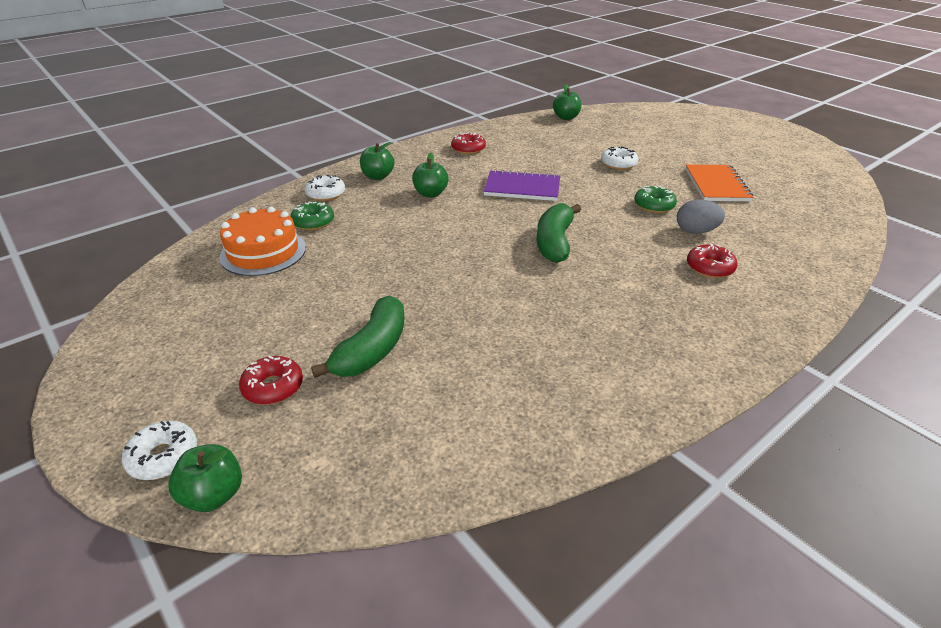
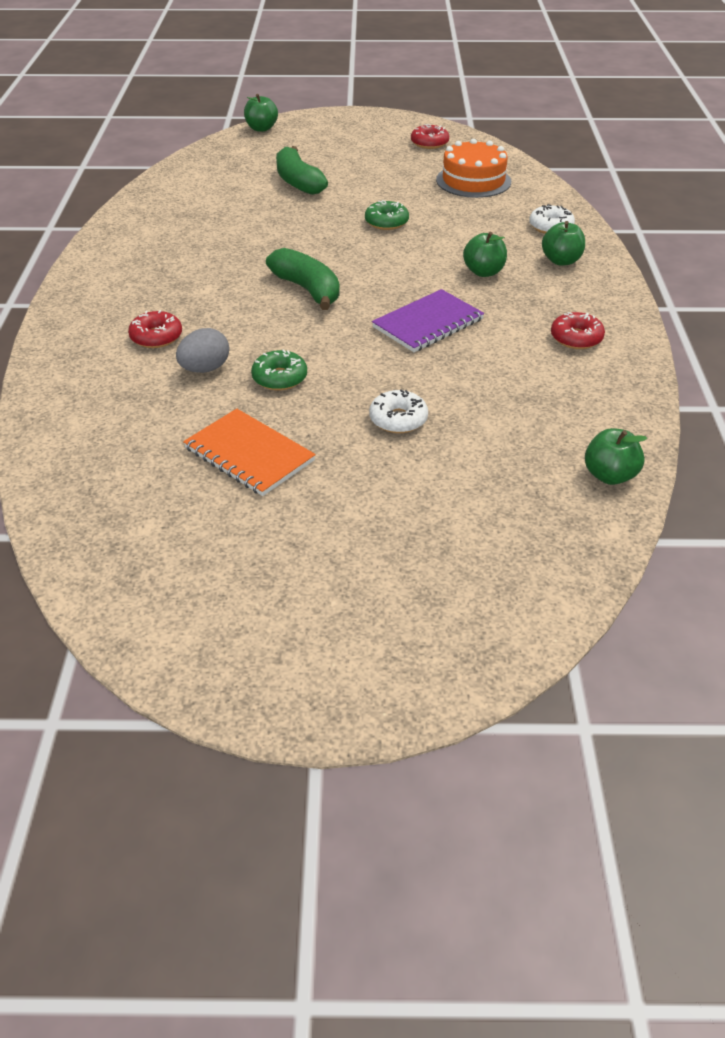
camera: 130 degrees right, 5 degrees up
white donut [122,421,197,480] -> none
red donut [239,356,303,405] -> red donut moved to [411,124,449,149]
green donut [290,201,334,230] -> green donut moved to [365,200,409,230]

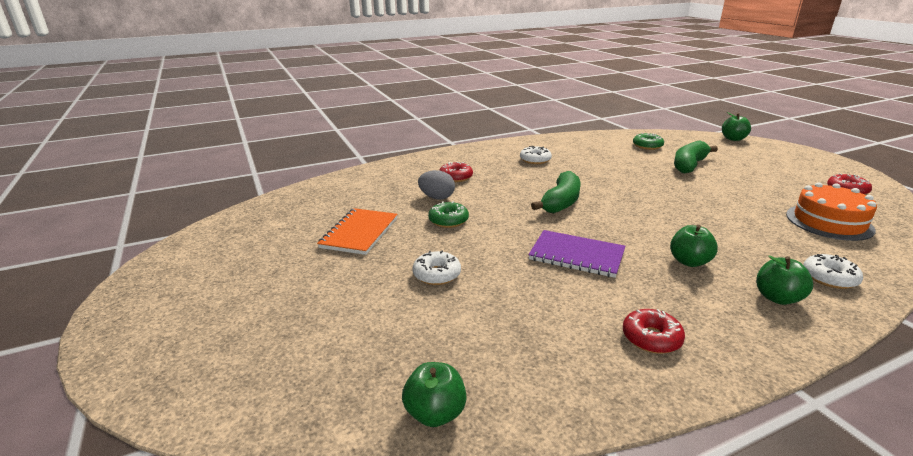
camera: 65 degrees right, 15 degrees down
green donut [365,200,409,230] -> green donut moved to [633,133,664,150]
none -> white donut [520,146,552,164]

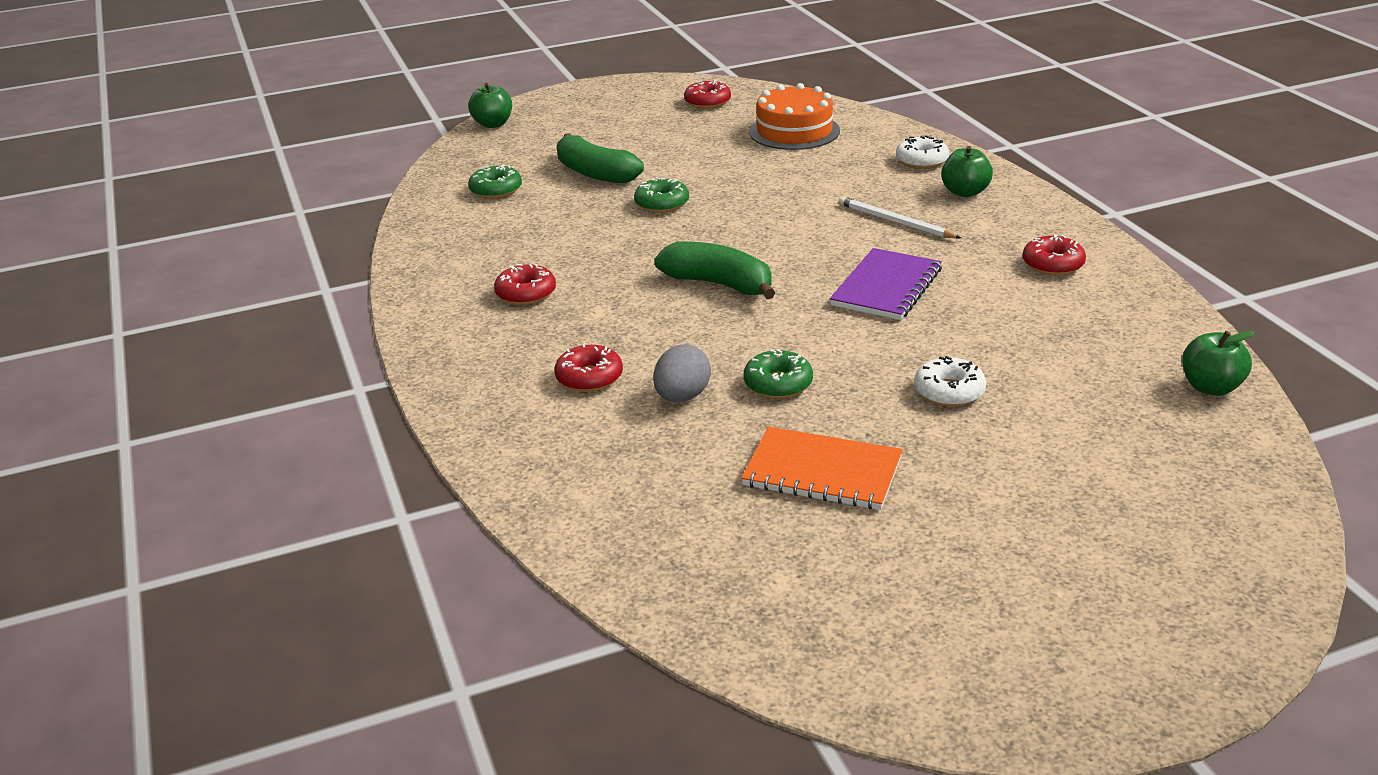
camera: 85 degrees left, 5 degrees up
white donut [520,146,552,164] -> red donut [494,264,556,305]
green apple [670,225,718,267] -> white pencil [838,196,961,239]
none -> green donut [634,178,689,213]

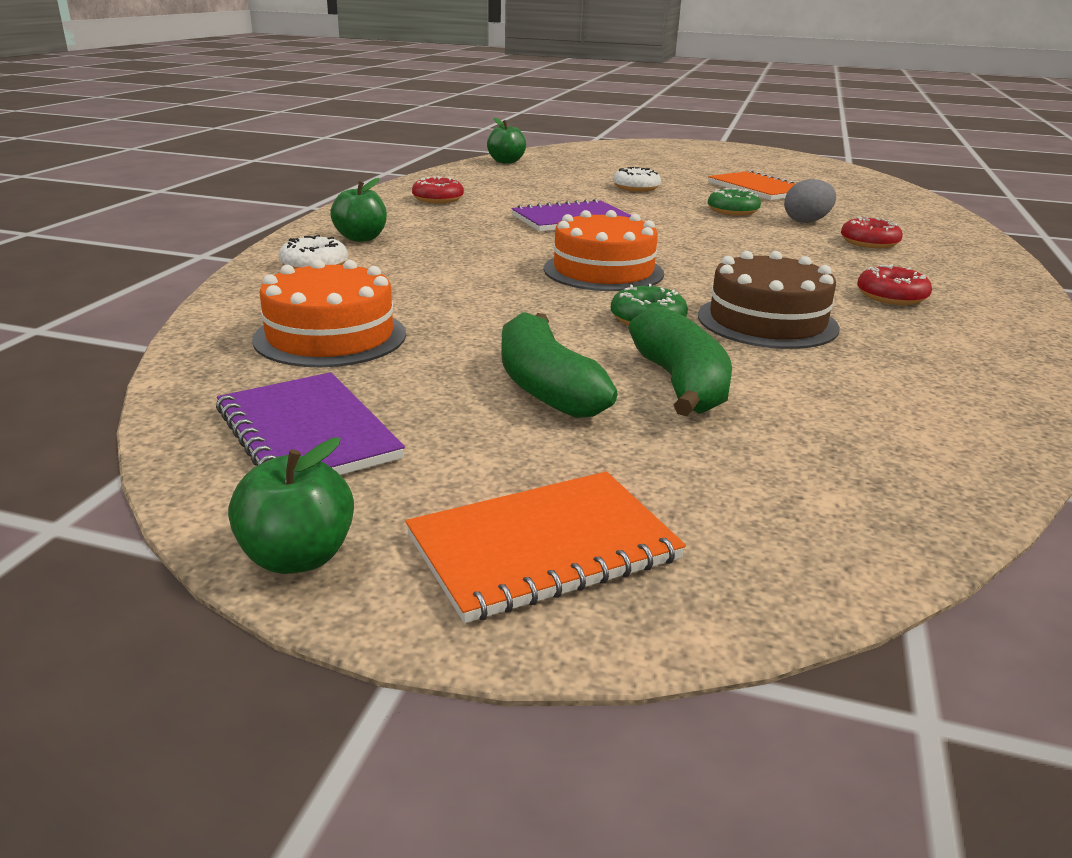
camera: 145 degrees left, 5 degrees down
green apple [468,83,512,128] -> green apple moved to [228,438,354,574]
green donut [468,164,522,199] -> none
green banana [654,241,775,299] -> green banana moved to [501,312,618,418]
red donut [684,80,731,109] -> purple notebook [216,372,405,475]
white pencil [838,196,961,239] -> none
none -> orange notebook [405,471,686,623]
none -> orange cake [544,210,664,291]
none -> brown cake [698,251,840,349]

